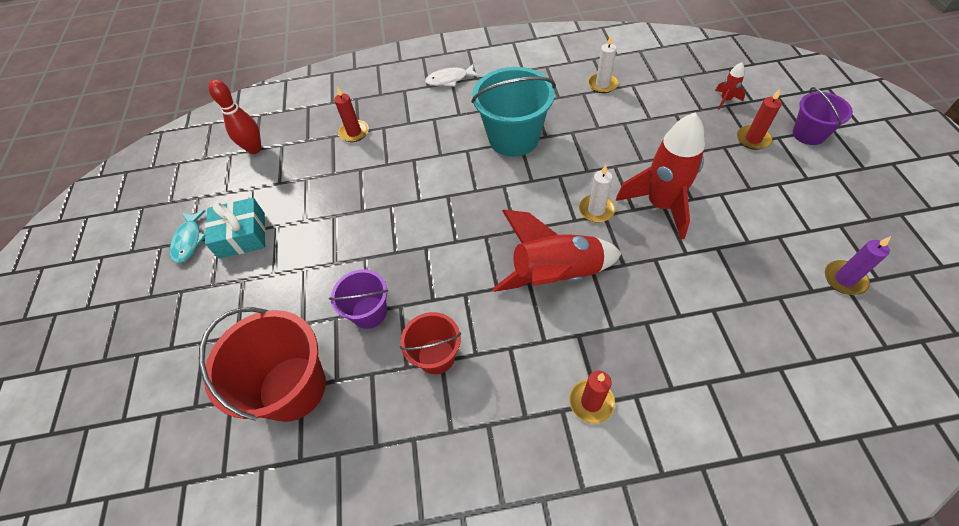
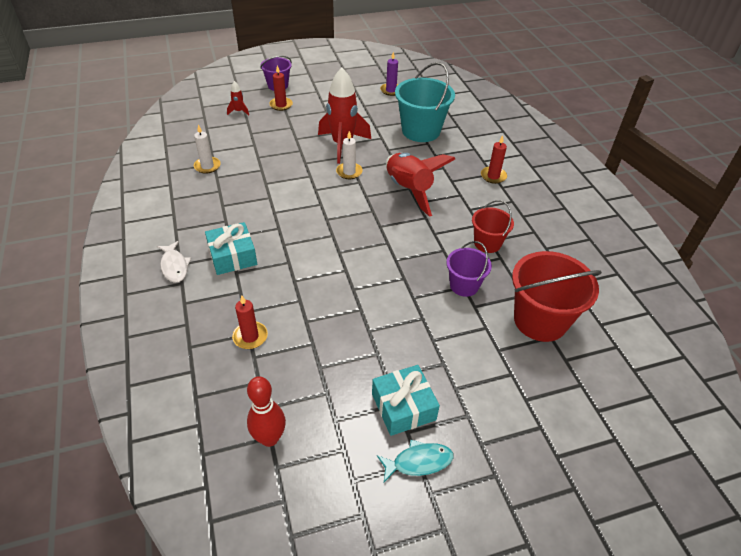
camera: 105 degrees left, 10 degrees down
turquoise bucket [471,67,556,157] -> turquoise bucket moved to [395,62,455,142]
none -> turquoise gift [205,222,257,275]

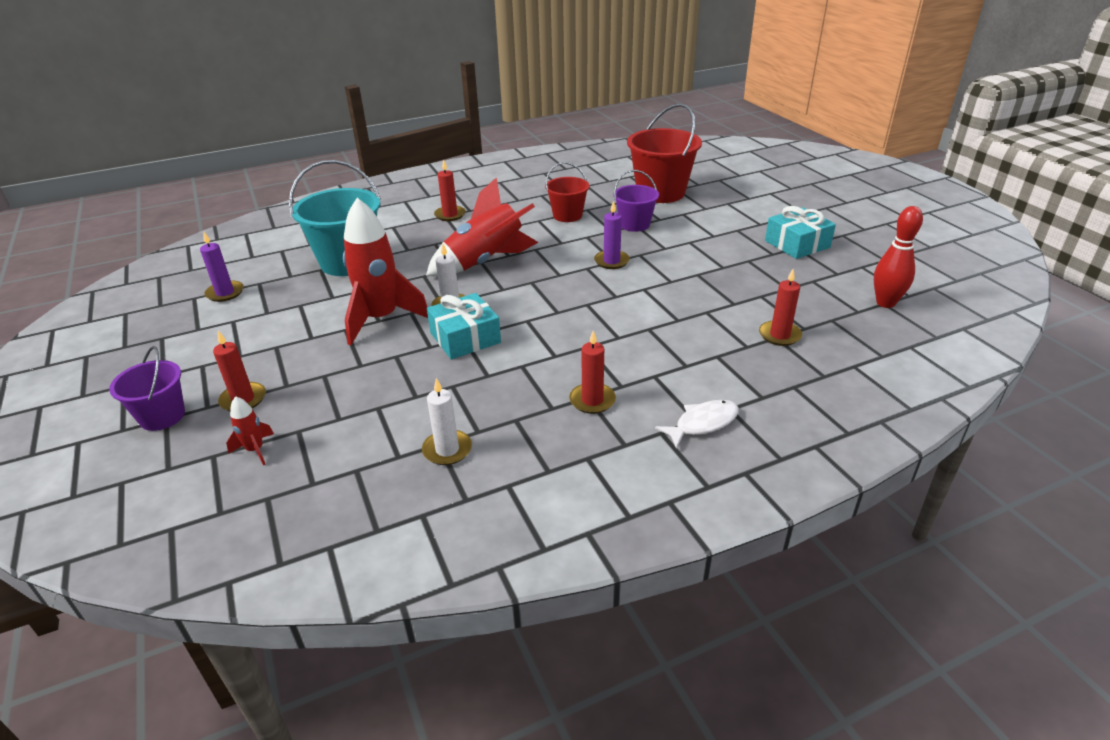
camera: 95 degrees left, 10 degrees down
turquoise gift [205,222,257,275] -> turquoise gift moved to [427,293,501,359]
turquoise fish [377,440,454,482] -> none
none -> red candle [569,331,616,414]
none -> purple candle [594,201,630,269]

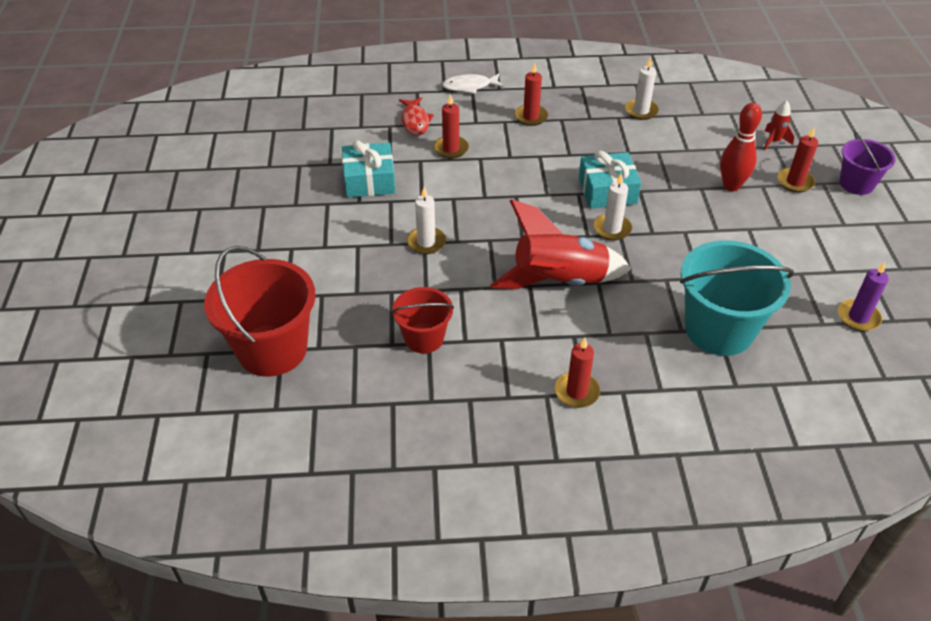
camera: 160 degrees left, 10 degrees up
red rocket [343,198,428,345] -> none
purple candle [594,201,630,269] -> white candle [407,187,446,254]
purple bucket [613,170,659,232] -> none
red candle [759,269,802,346] -> red candle moved to [433,94,469,159]
turquoise gift [765,206,836,259] -> turquoise gift moved to [342,140,395,198]
red bowling pin [874,206,923,308] -> red bowling pin moved to [720,103,762,191]
none -> red fish [399,97,434,136]

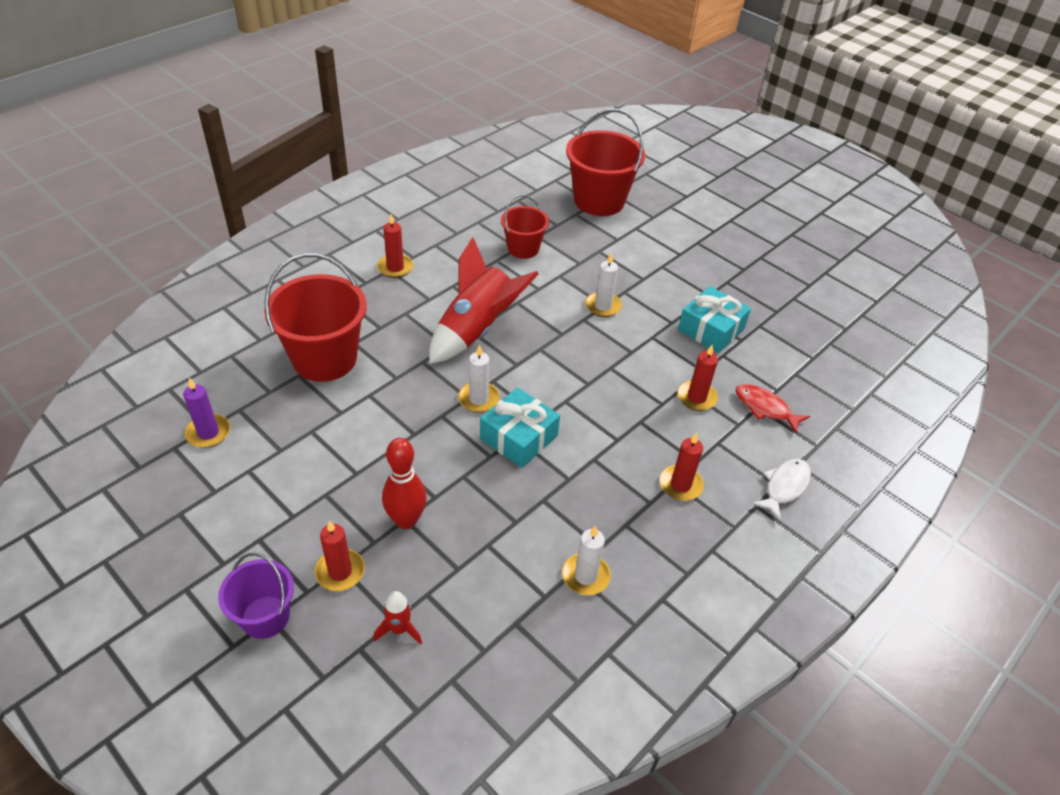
camera: 135 degrees right, 0 degrees up
turquoise bucket [680,240,794,356] -> red bucket [264,253,367,382]

